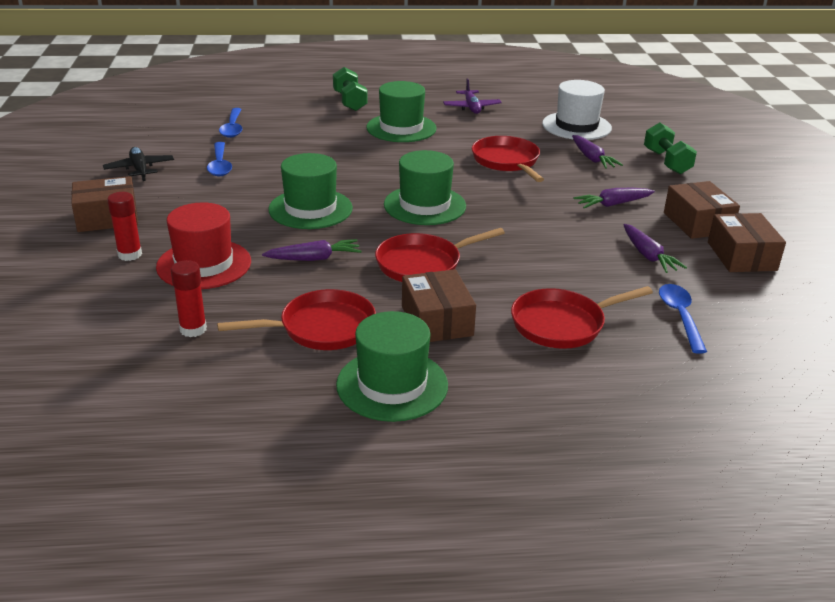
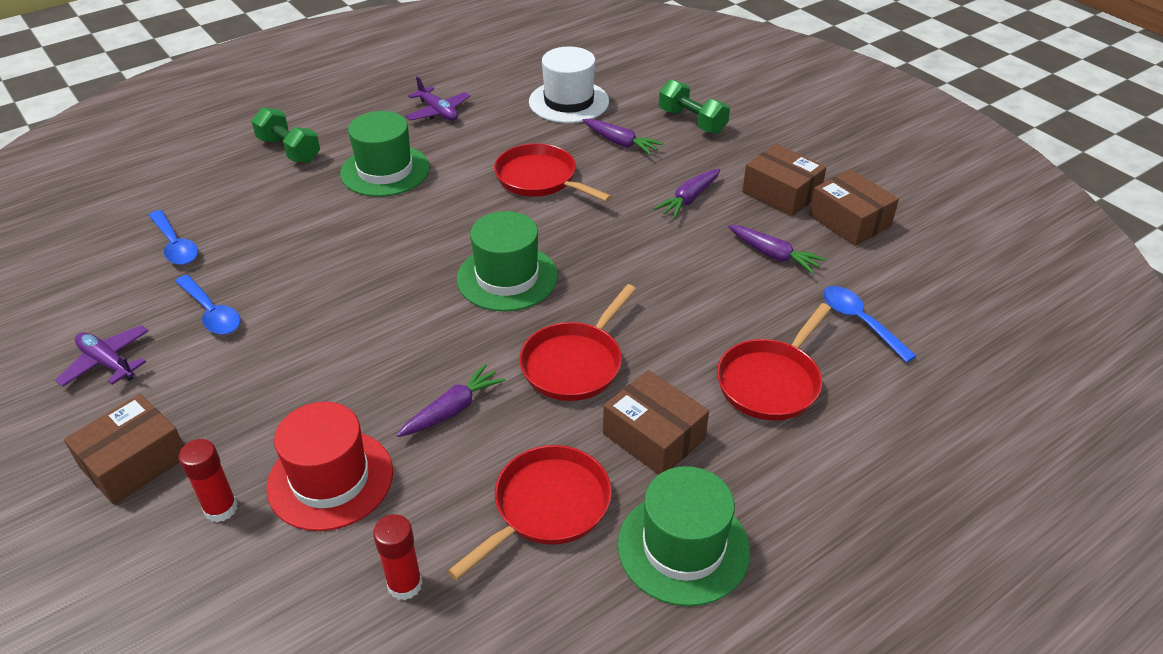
camera: 30 degrees left, 10 degrees up
black plane [103,147,174,181] -> purple plane [55,325,148,387]
green hat [268,153,353,229] -> none

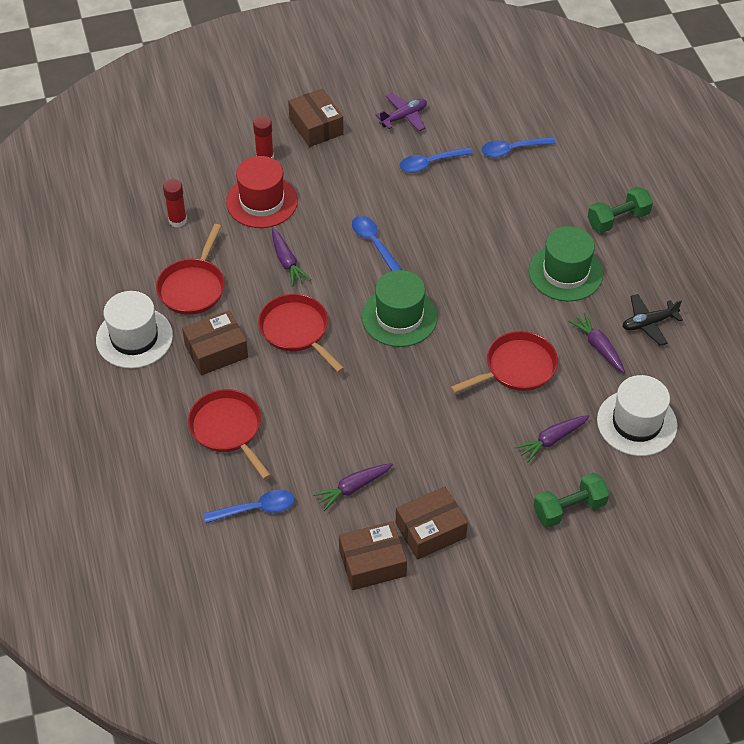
camera: 110 degrees right, 10 degrees up
purple plane [406,76,470,121] -> black plane [622,294,683,346]
red pan [448,445,612,580] -> red pan turned 45 degrees clockwise [156,224,225,315]
green hat [618,466,750,606] -> white hat [96,291,173,369]
purple carrot [654,168,720,219] -> purple carrot moved to [568,312,625,373]
none -> blue spoon [352,216,402,271]

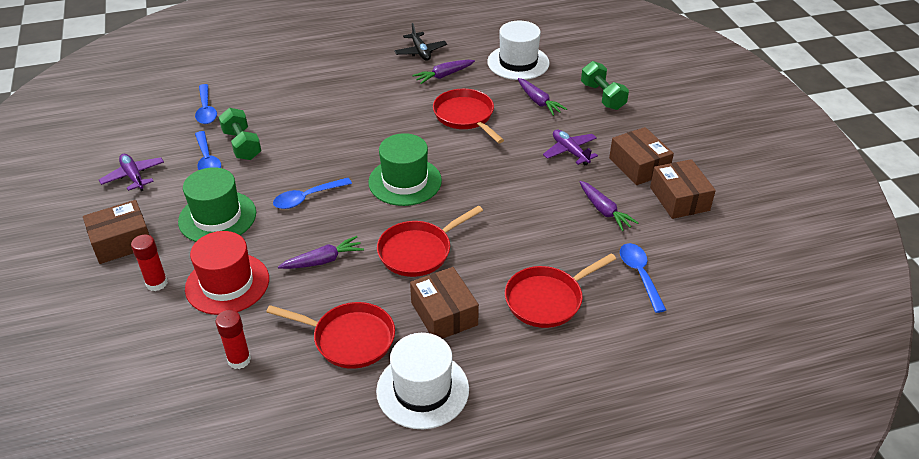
camera: 90 degrees left, 10 degrees down
green hat [529,226,603,301] -> green hat moved to [178,167,256,242]
green dumbbell [588,187,653,233] -> green dumbbell moved to [219,108,261,160]
none -> purple plane [543,130,598,166]

